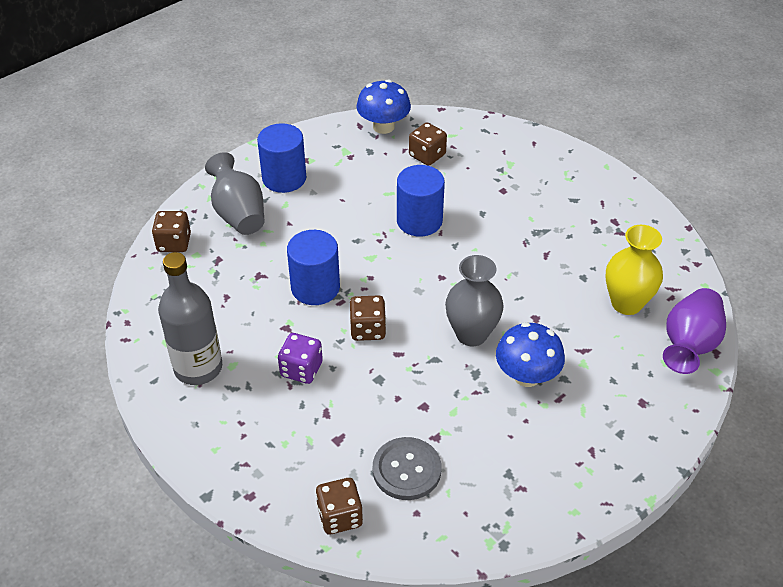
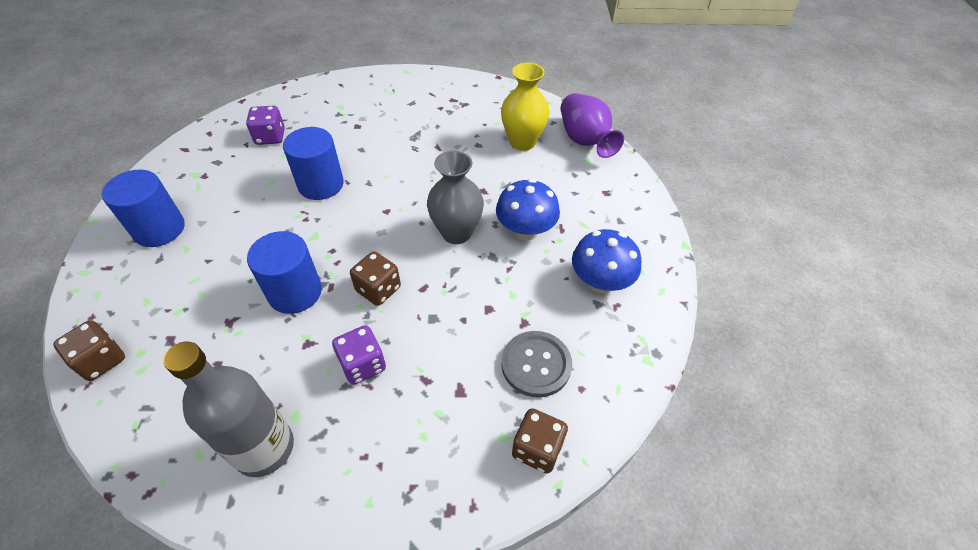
camera: 50 degrees left, 5 degrees up
grey vase [205,152,265,235] -> none
blue mushroom [357,80,411,134] -> blue mushroom moved to [572,229,642,293]
brown dice [409,122,447,166] -> purple dice [246,106,285,145]

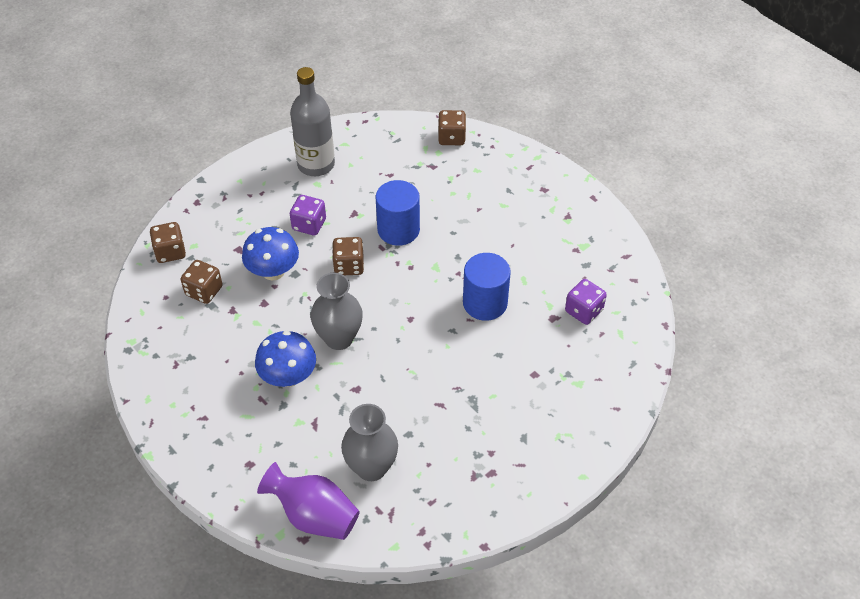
camera: 140 degrees right, 0 degrees up
blue cylinder [102,170,185,247] -> none
yellow vase [501,63,550,151] -> grey vase [341,404,398,481]
grey button [501,331,572,398] -> brown dice [181,260,222,304]
blue mushroom [572,229,642,293] -> blue mushroom moved to [242,227,299,280]

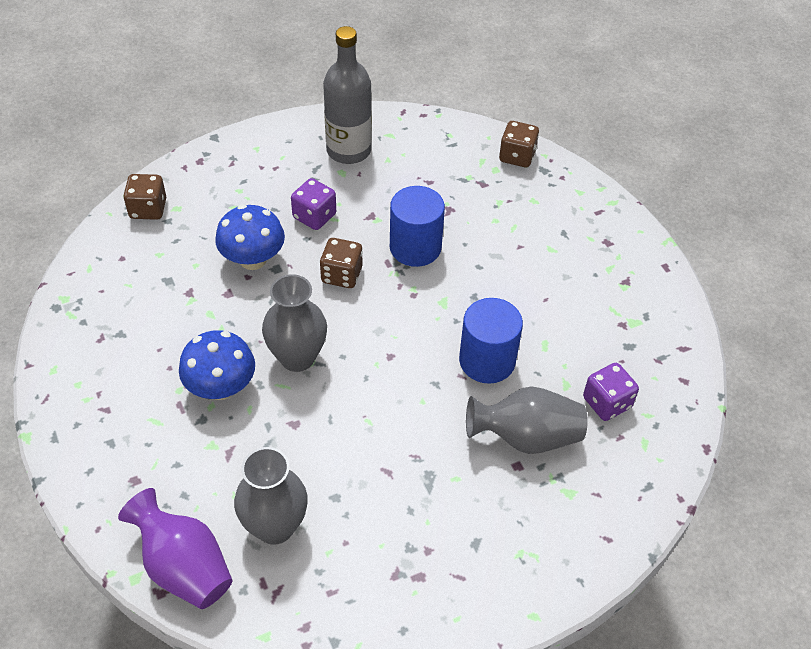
camera: 15 degrees right, 0 degrees up
brown dice [181,260,222,304] -> none
none -> grey vase [466,386,588,454]

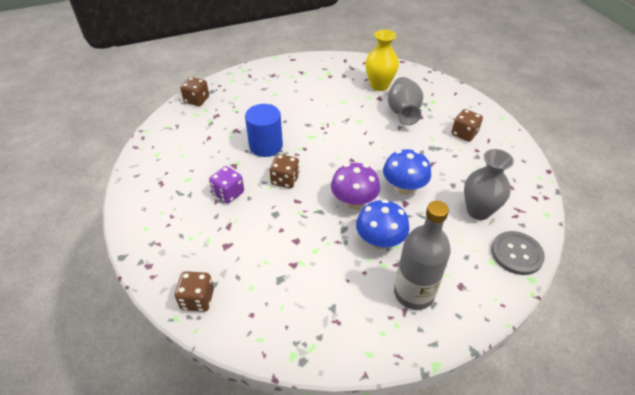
camera: 85 degrees left, 5 degrees down
purple vase [118,488,232,609] -> grey button [491,231,545,275]
blue mushroom [215,204,285,270] -> blue mushroom moved to [383,149,431,195]
grey vase [262,274,327,372] -> purple mushroom [331,163,380,209]
grey bottle [323,26,372,164] -> grey bottle moved to [394,201,451,310]
blue cylinder [459,298,523,384] -> none
purple dice [583,363,639,421] -> yellow vase [365,30,399,91]
none -> brown dice [451,109,483,142]

